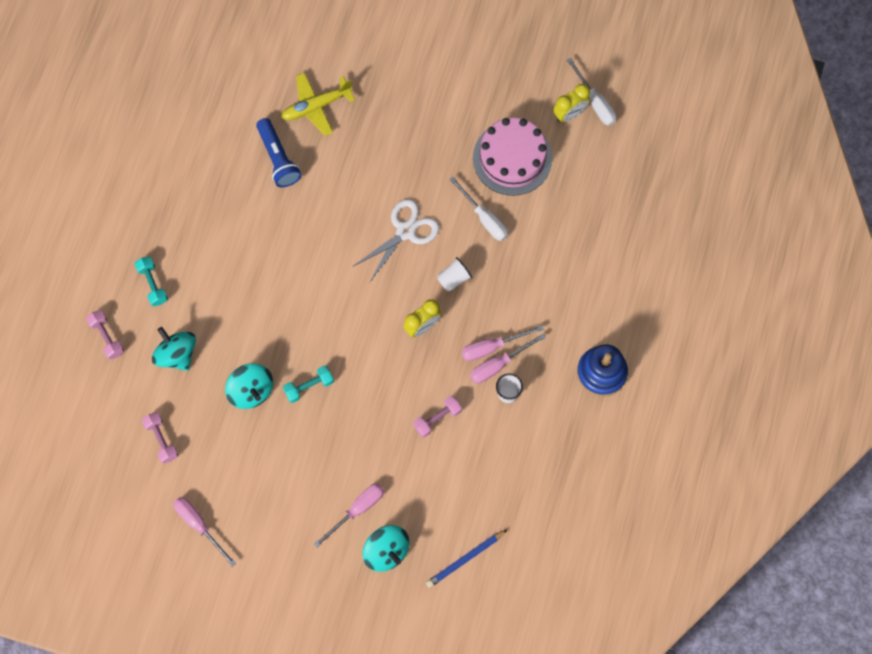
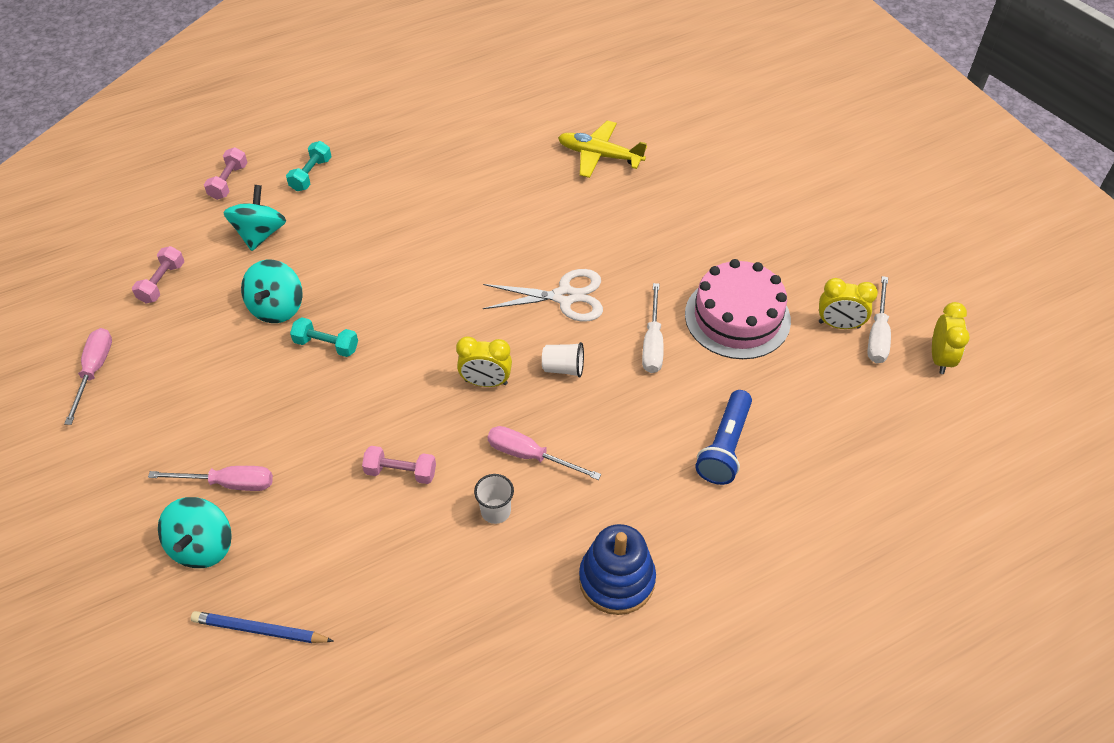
camera: 45 degrees right, 20 degrees down
blue flashlight [256,118,301,187] -> blue flashlight moved to [695,390,752,485]
pink screwdriver [470,334,546,383] -> none
none -> yellow clock [932,302,970,374]

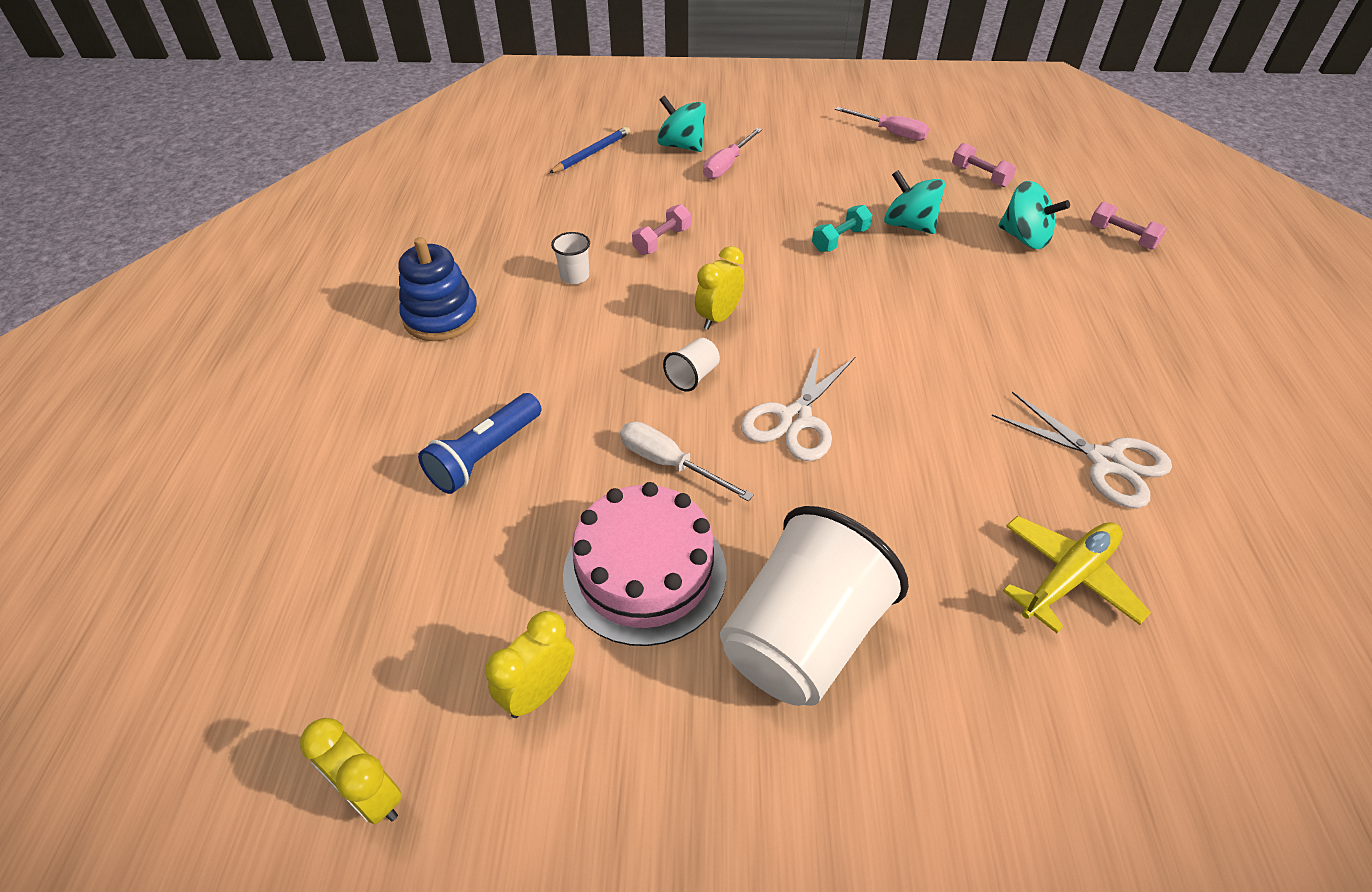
camera: 120 degrees right, 5 degrees down
turquoise dumbbell [286,141,331,191] -> none
pink screwdriver [487,426,601,480] -> none
blue flashlight [695,390,752,485] -> blue flashlight turned 105 degrees counterclockwise [418,393,542,494]
white screwdriver [867,276,891,363] -> none
none -> white cup [720,506,909,706]
none -> white scissors [992,391,1172,508]

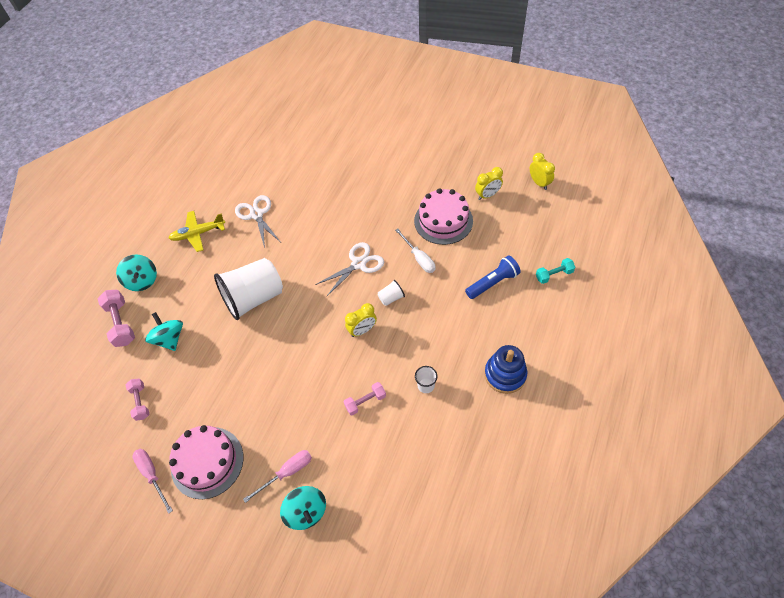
camera: 155 degrees left, 10 degrees up
blue pencil [549,126,630,173] -> none
white cup [720,506,909,706] -> white cup moved to [214,258,283,320]
turquoise dumbbell [812,205,872,252] -> turquoise dumbbell moved to [536,258,575,284]
turquoise spinning top [884,170,945,234] -> turquoise spinning top moved to [116,254,157,291]
yellow plane [1003,516,1151,633] -> yellow plane moved to [169,211,225,252]
pink dumbbell [1090,202,1167,249] -> pink dumbbell [98,290,135,347], size x1.55
none -> pink cake [169,425,243,499]

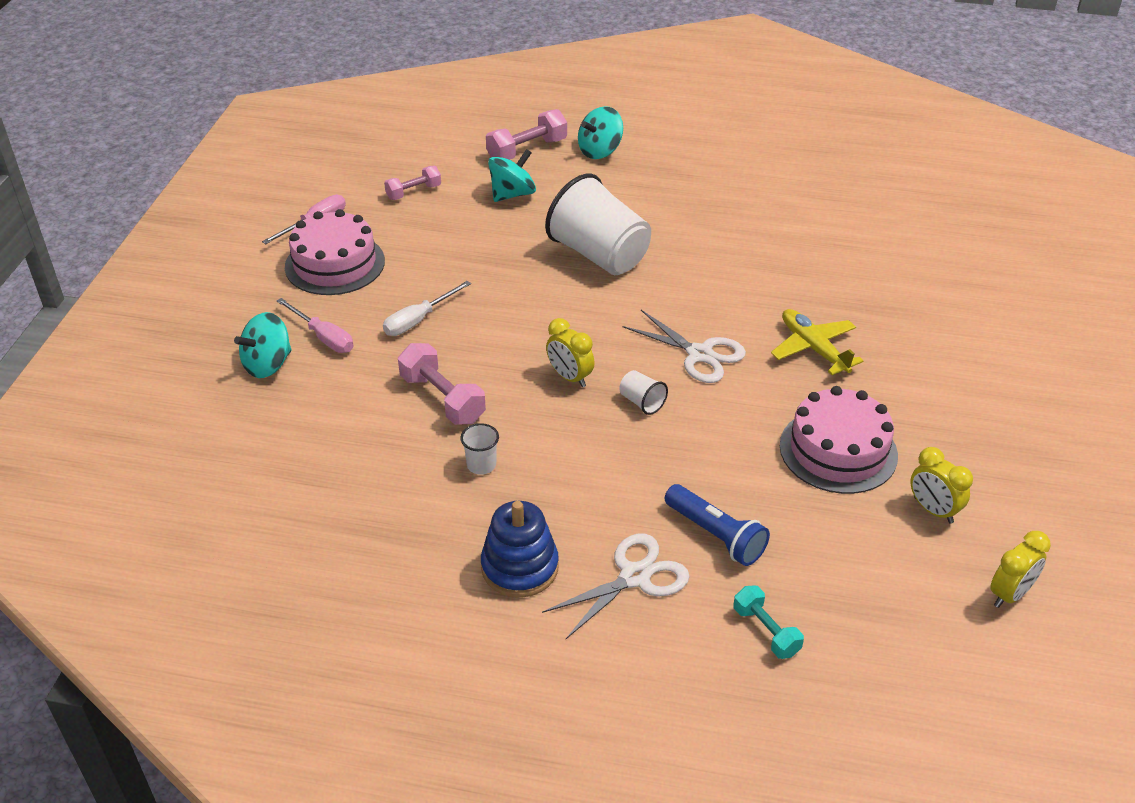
camera: 75 degrees right, 15 degrees down
yellow plane [169,211,225,252] -> yellow plane moved to [771,309,863,375]
white scissors [235,195,280,248] -> white scissors moved to [542,534,690,639]
pink dumbbell [344,382,386,416] -> pink dumbbell [398,343,486,425], size x1.55
white screwdriver [395,228,436,273] -> white screwdriver moved to [383,281,471,336]

